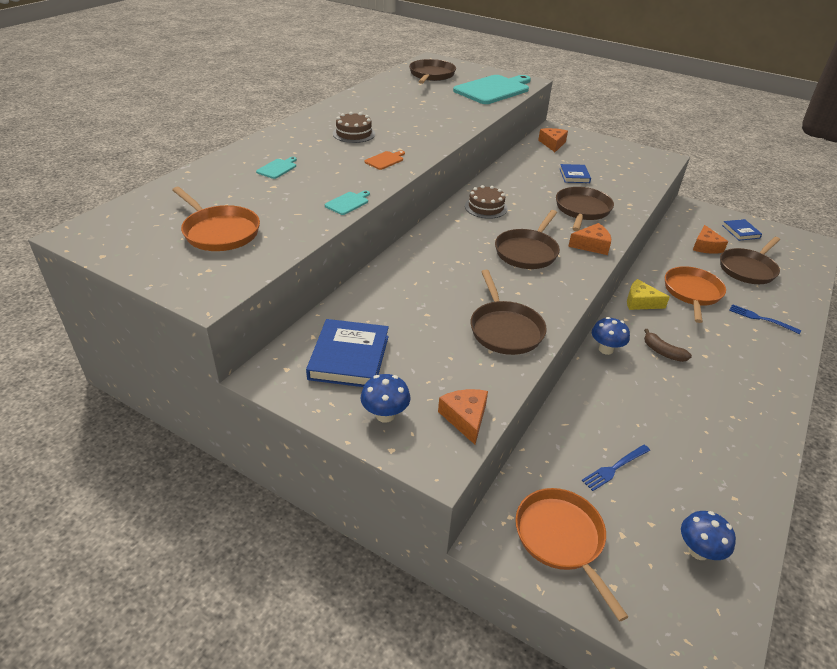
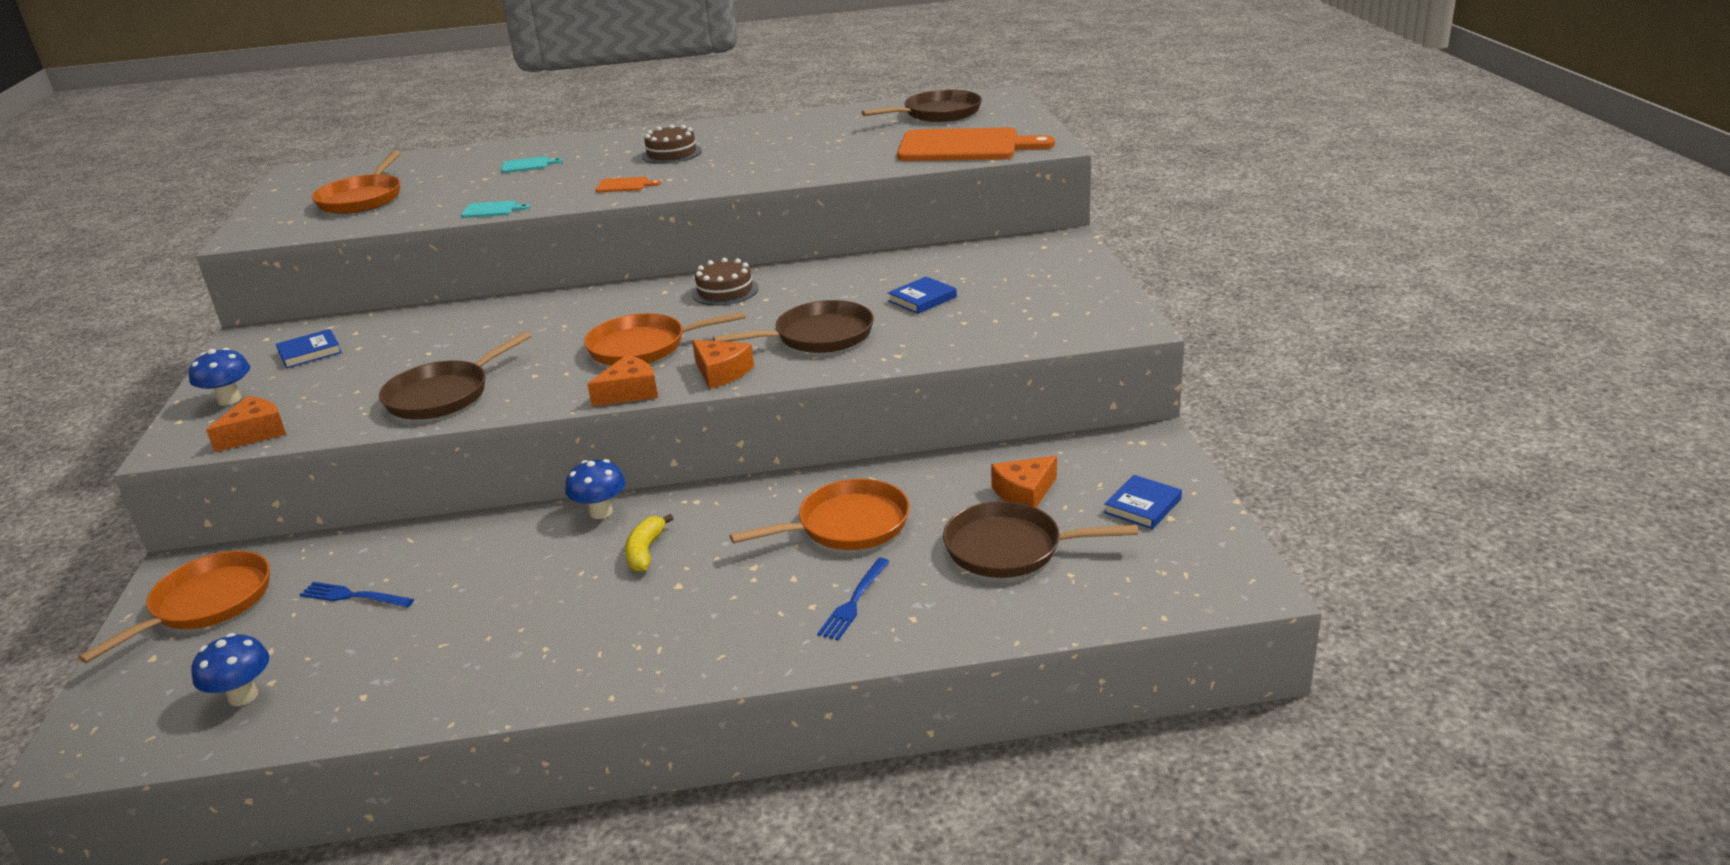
camera: 55 degrees right, 10 degrees down
blue book [306,319,389,387] -> blue book [276,329,342,368], size x0.58
turquoise cutting board [453,75,531,104] -> orange cutting board [897,127,1055,161]
brown pan [495,210,560,269] -> orange pan [584,311,746,366]
orange cheese [538,128,568,152] -> orange cheese moved to [587,355,658,406]
yellow cheese [627,279,670,310] -> none
brown banana [644,329,692,362] -> yellow banana [625,514,674,572]
blue fork [729,304,801,334] -> blue fork turned 150 degrees counterclockwise [817,558,890,640]

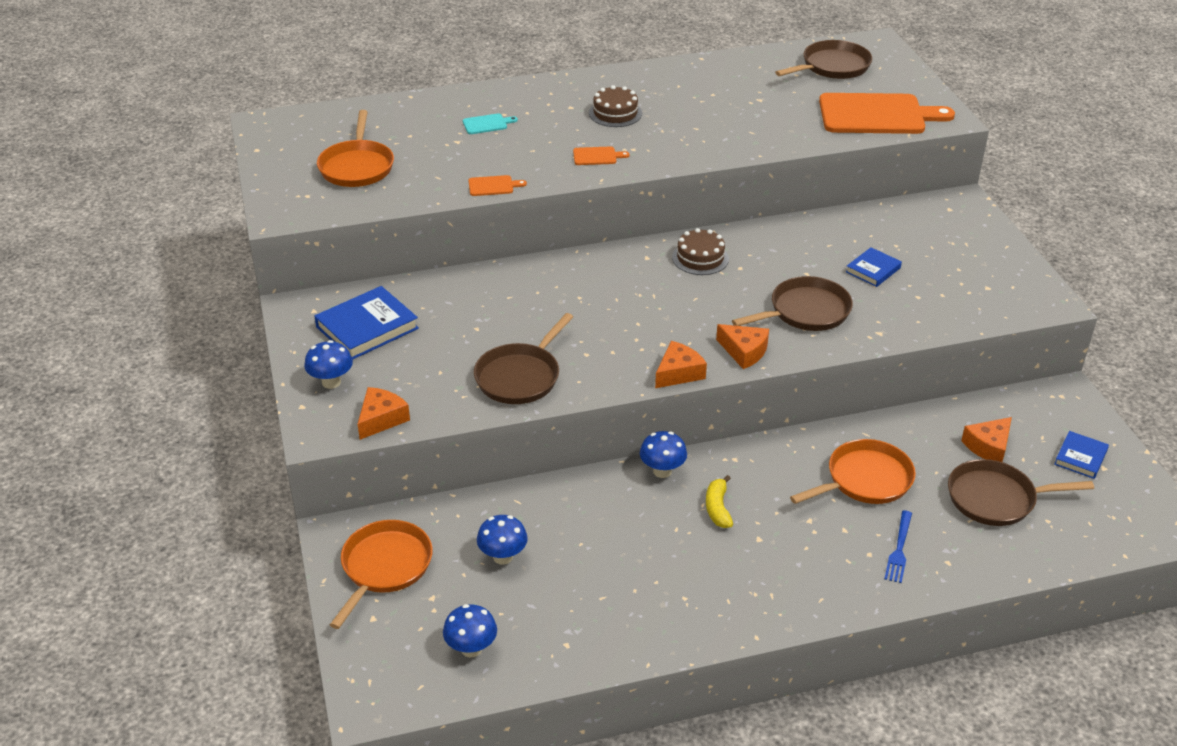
camera: 10 degrees left, 10 degrees up
blue book [276,329,342,368] -> blue book [314,286,419,360], size x1.73
blue fork [300,582,414,608] -> blue mushroom [477,515,528,565]
turquoise cutting board [461,201,530,218] -> orange cutting board [469,175,527,196]
orange pan [584,311,746,366] -> none

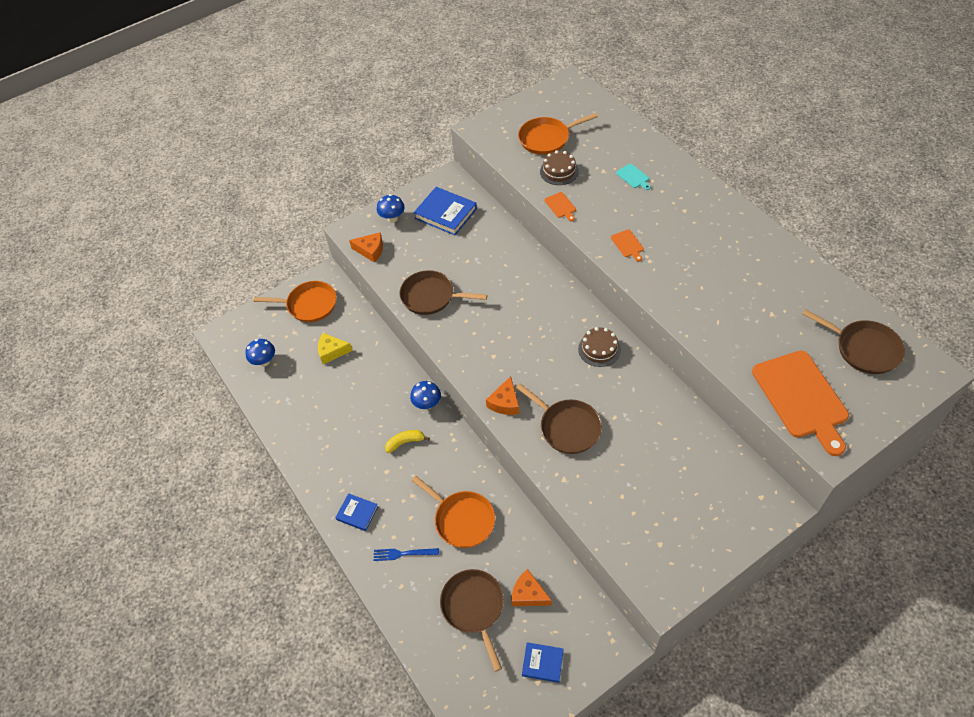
camera: 75 degrees right, 15 degrees up
blue mushroom [477,515,528,565] -> yellow cheese [318,333,353,364]
brown cake [589,85,642,127] -> brown cake moved to [540,150,579,185]
orange cheese [655,341,707,388] -> none
blue book [846,247,902,287] -> blue book moved to [335,493,378,531]

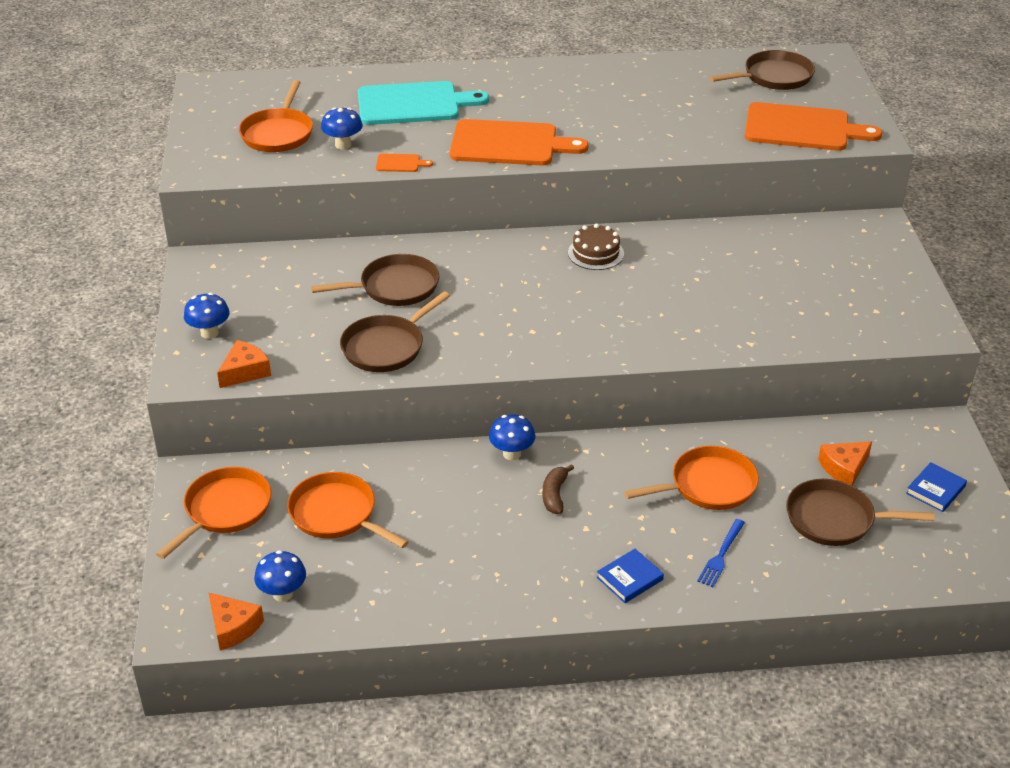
camera: 65 degrees left, 15 degrees down
yellow cheese [318,333,353,364] -> orange pan [287,472,409,548]
yellow banana [385,430,430,453] -> brown banana [542,464,574,514]
blue book [414,187,477,235] -> none
orange cheese [486,376,520,415] -> orange cheese moved to [208,592,264,650]
brown pan [516,383,602,454] -> brown pan moved to [311,254,439,306]
brown cake [540,150,579,185] -> blue mushroom [321,108,363,149]
orange cutting board [611,230,644,262] -> orange cutting board [450,119,589,165], size x2.47
turquoise cutting board [616,164,651,190] -> turquoise cutting board [358,81,489,125], size x2.47

